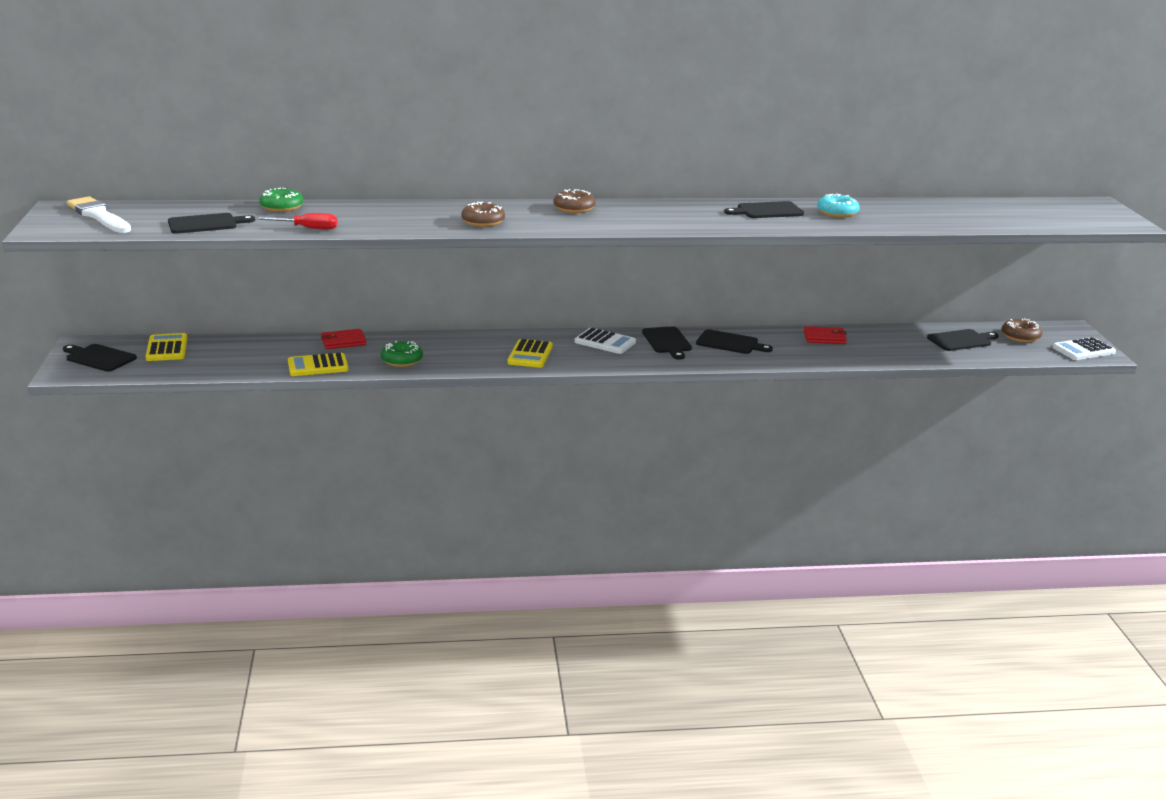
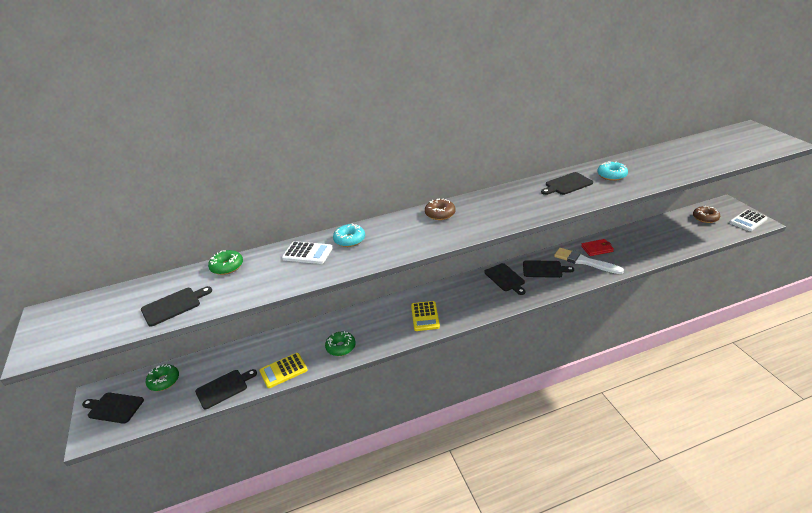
camera: 10 degrees left, 10 degrees up
white brush [67,196,131,233] -> white brush moved to [554,248,624,274]
yellow calculator [146,333,187,361] -> green donut [146,364,179,391]
red screwdriver [255,213,337,230] -> none
red wallet [321,329,366,349] -> none
brown donut [461,202,505,227] -> none
white calculator [575,328,636,354] -> white calculator moved to [282,241,333,264]
black cutting board [927,329,999,351] -> black cutting board moved to [195,369,257,409]
none -> turquoise donut [333,224,365,247]

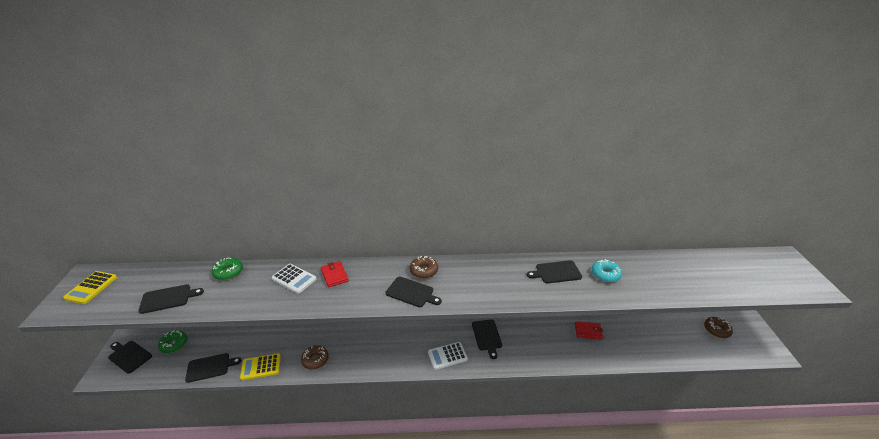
camera: 15 degrees right, 0 degrees up
green donut [325,331,356,356] -> brown donut [301,345,329,369]
turquoise donut [333,224,365,247] -> red wallet [321,261,349,288]
yellow calculator [411,301,440,331] -> yellow calculator moved to [63,271,117,304]
black cutting board [523,260,574,278] -> black cutting board moved to [386,277,442,307]
white brush [554,248,624,274] -> none
white calculator [729,209,768,231] -> white calculator moved to [428,342,468,370]

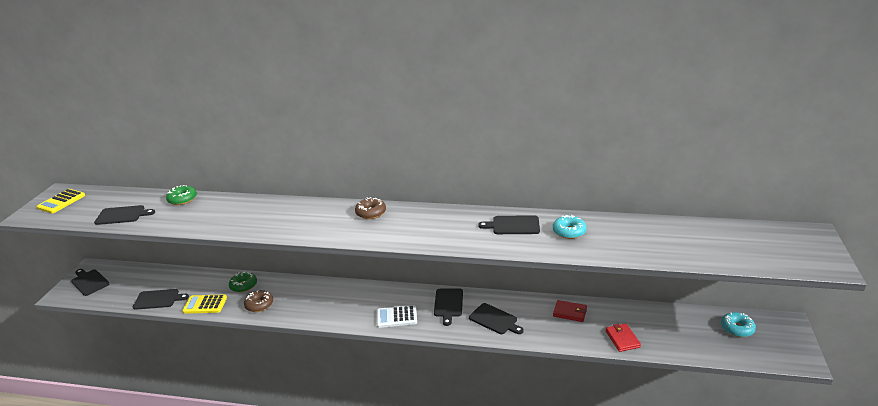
camera: 15 degrees right, 5 degrees down
green donut [158,330,187,353] -> green donut moved to [229,272,257,293]
white calculator [272,264,317,294] -> none
red wallet [321,261,349,288] -> red wallet moved to [605,323,641,352]
black cutting board [386,277,442,307] -> black cutting board moved to [469,303,524,334]
brown donut [704,317,733,338] -> turquoise donut [721,312,756,337]

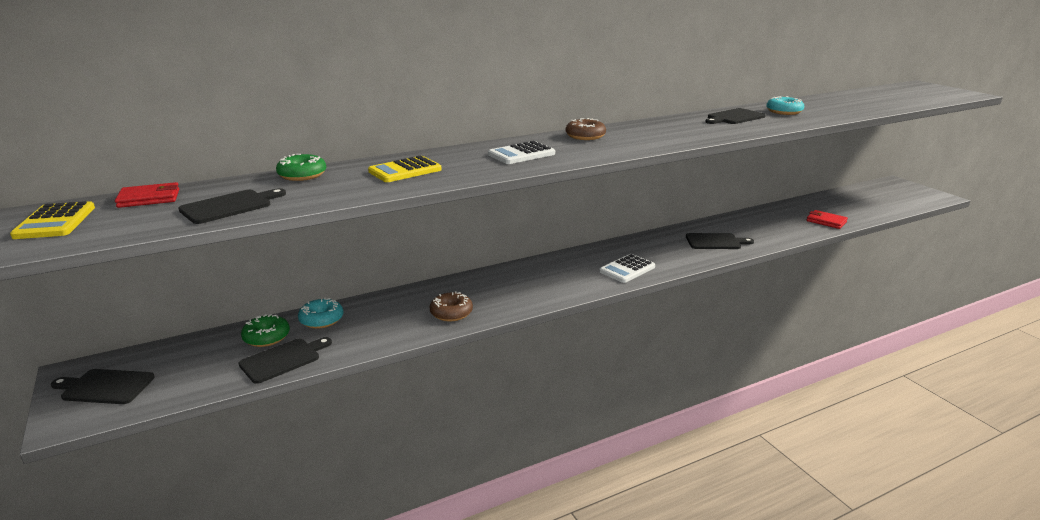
camera: 40 degrees left, 5 degrees down
yellow calculator [182,295,227,314] -> yellow calculator moved to [368,156,442,182]
green donut [229,272,257,293] -> green donut moved to [241,314,290,347]
black cutting board [434,289,463,326] -> none
red wallet [553,300,587,322] -> red wallet moved to [115,182,179,208]
turquoise donut [721,312,756,337] -> turquoise donut moved to [298,297,344,329]
none -> white calculator [488,141,555,164]

